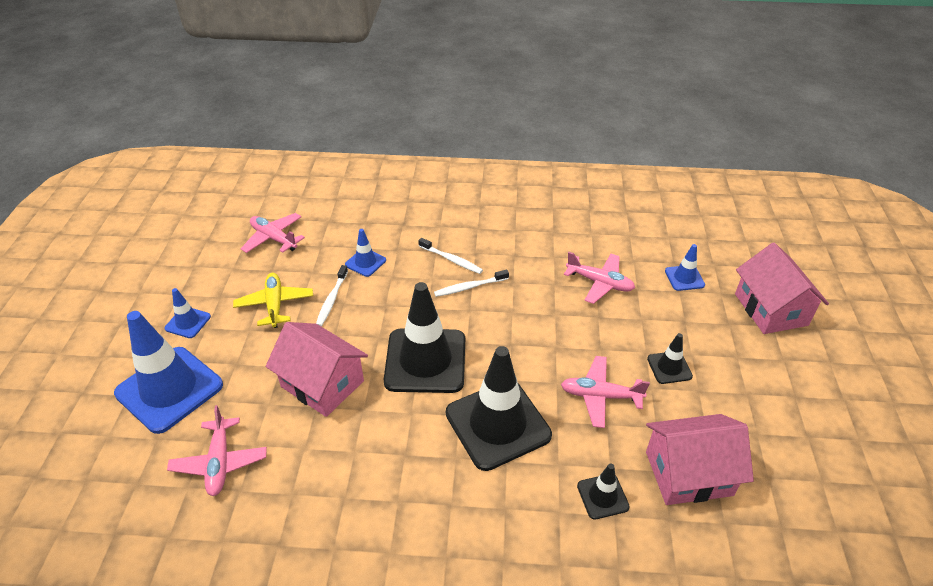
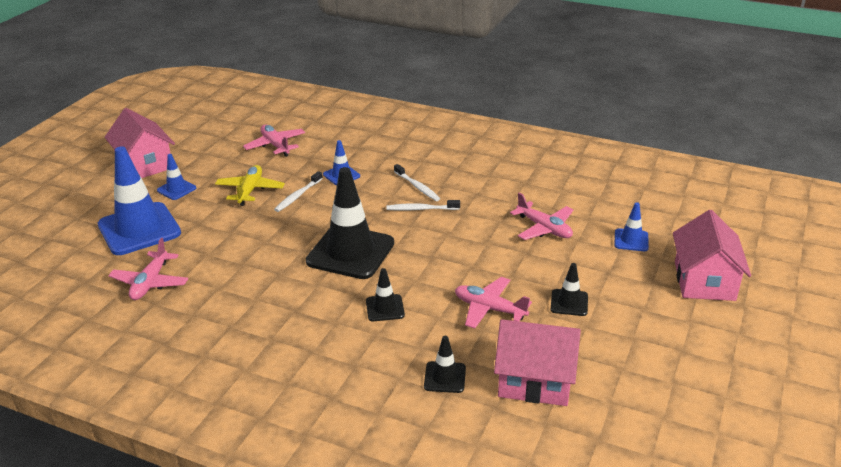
camera: 20 degrees right, 10 degrees down
pink house [266,322,368,417] -> pink house moved to [105,108,175,178]
black traffic cone [446,346,552,471] -> black traffic cone [366,268,405,321], size x0.46

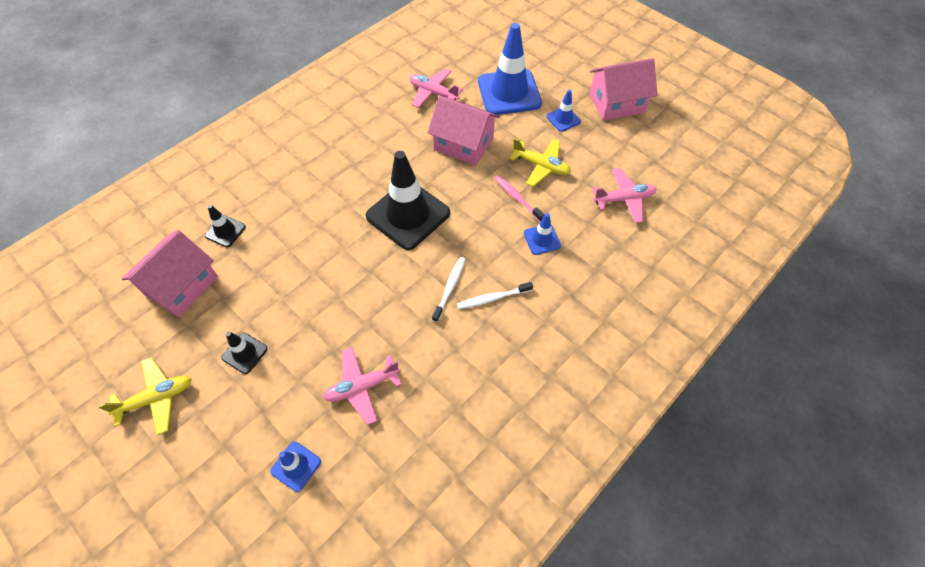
camera: 110 degrees right, 25 degrees up
white toothbrush [274,171,323,212] -> pink toothbrush [494,175,545,222]
black traffic cone [366,268,405,321] -> none
pink plane [455,277,532,329] -> none
pink house [673,210,751,301] -> pink house moved to [427,96,500,166]
none -> yellow plane [98,357,191,435]

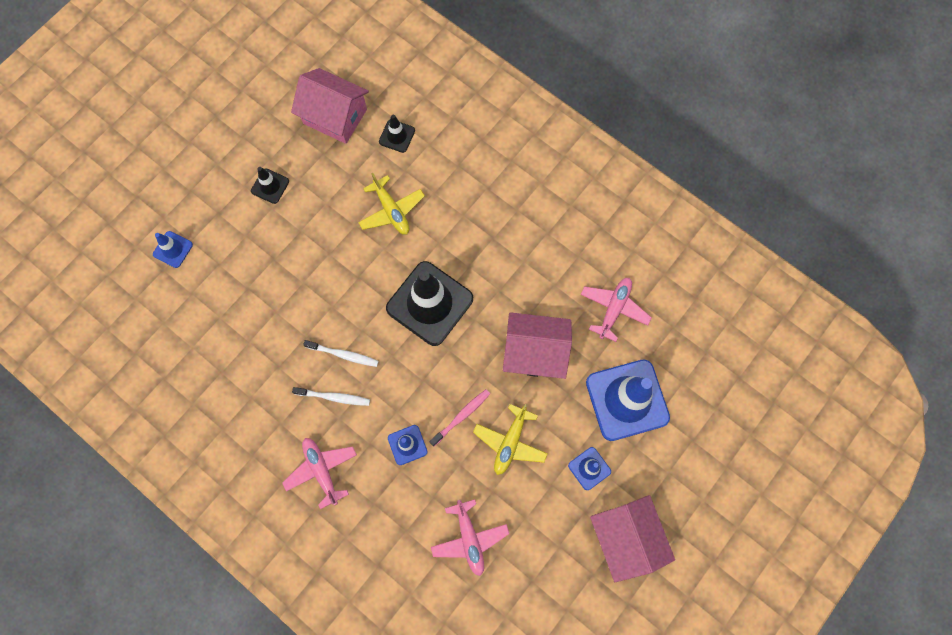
camera: 85 degrees right, 15 degrees up
yellow plane [98,357,191,435] -> yellow plane moved to [358,173,425,235]
pink plane [323,347,402,425] -> pink plane moved to [282,438,357,509]
pink house [427,96,500,166] -> pink house turned 75 degrees clockwise [503,312,572,379]
white toothbrush [457,282,533,309] -> white toothbrush turned 120 degrees clockwise [292,387,370,406]

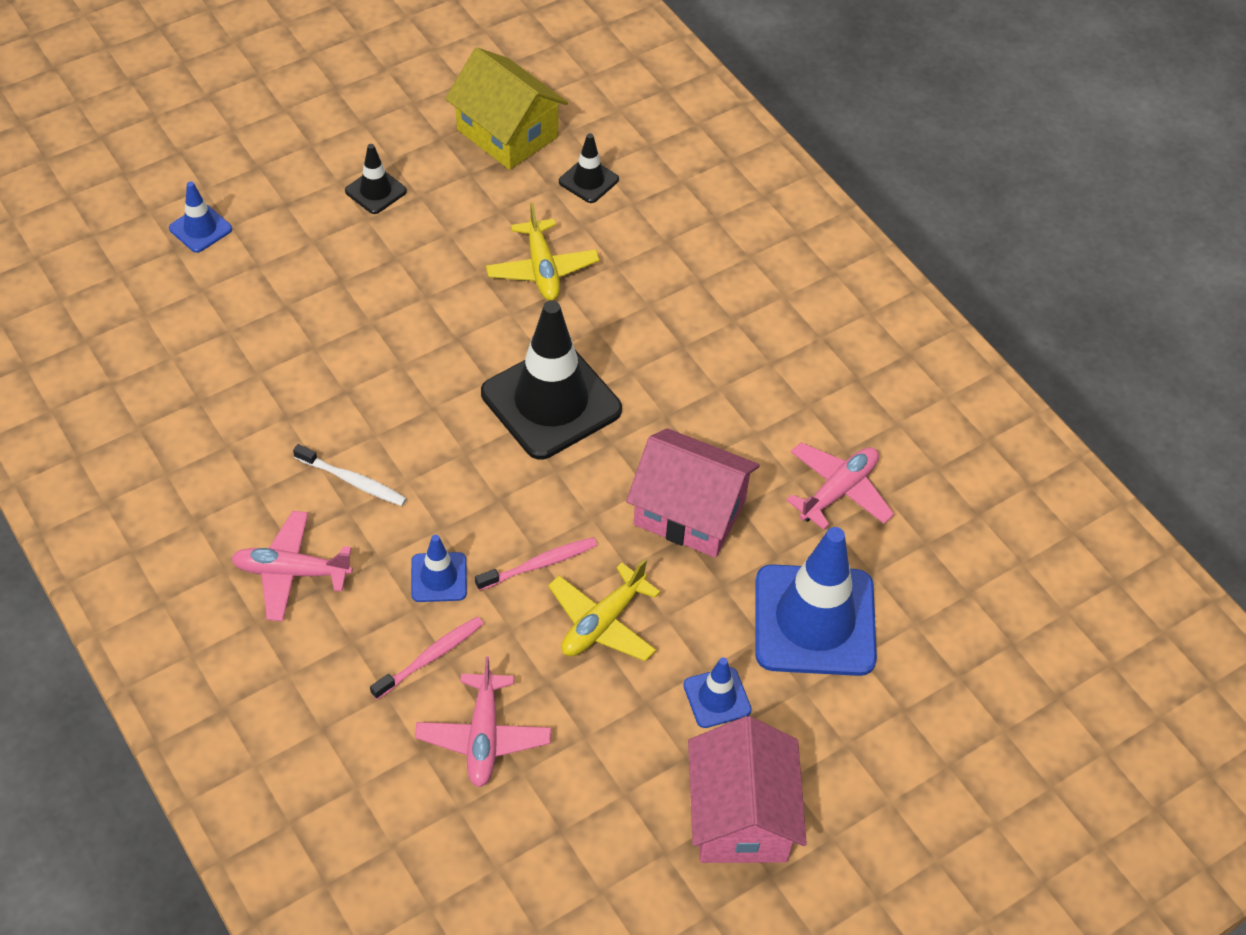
camera: 15 degrees right, 20 degrees down
pink plane [282,438,357,509] -> pink plane turned 75 degrees counterclockwise [231,511,353,621]
pink house [291,68,369,144] -> yellow house [445,47,568,170]
white toothbrush [303,340,379,367] -> none
none -> pink toothbrush [370,616,483,700]

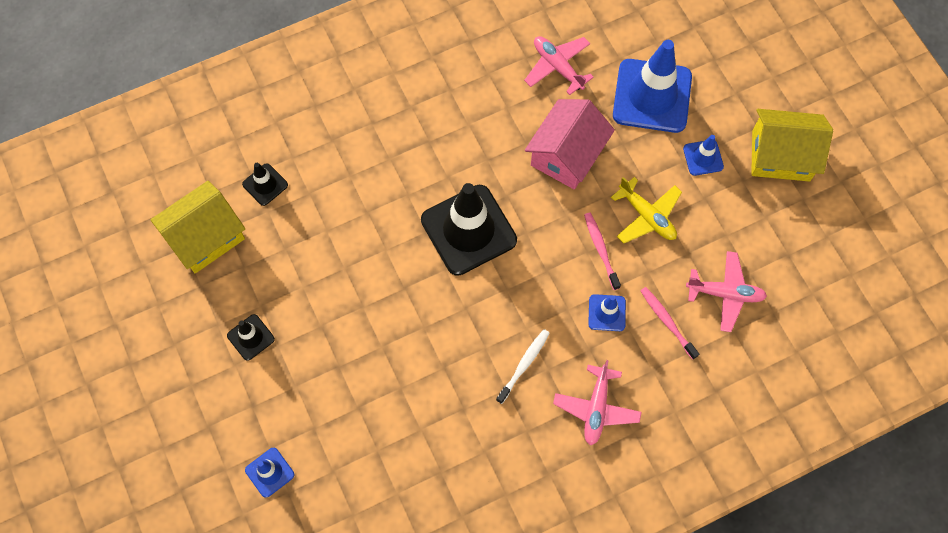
camera: 80 degrees left, 15 degrees up
yellow plane [486,203,599,301] -> none
pink house [688,716,807,863] -> yellow house [751,109,833,182]

